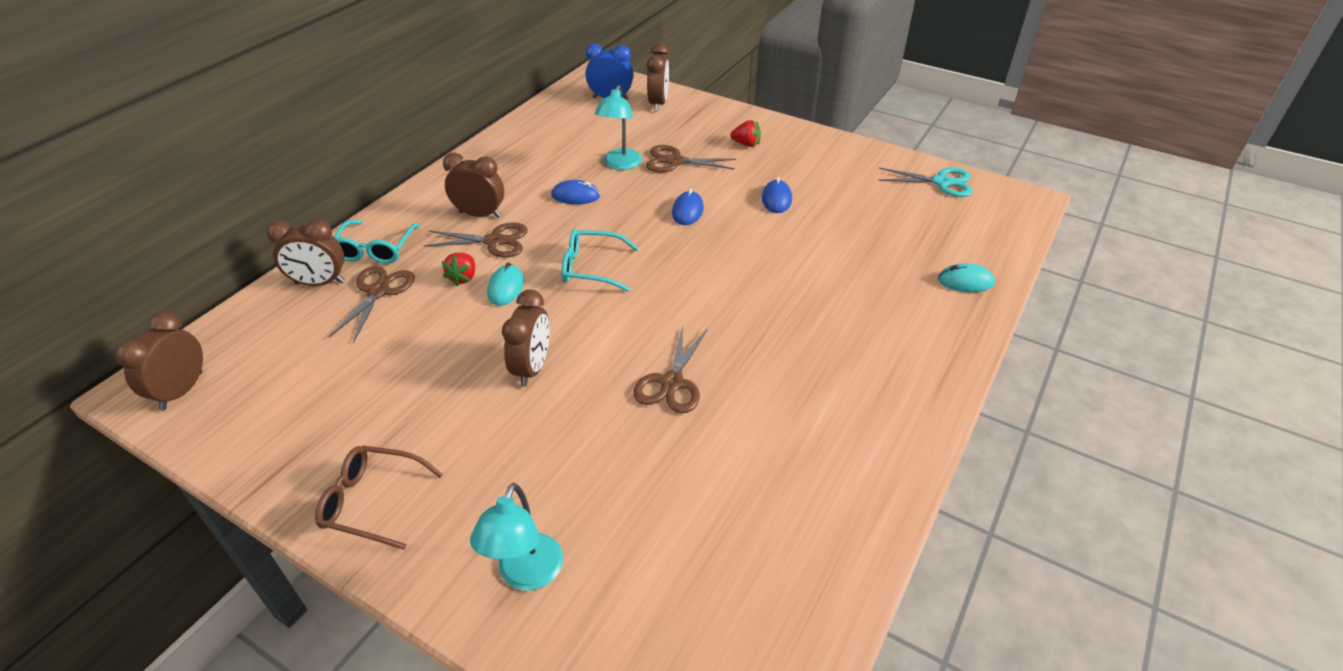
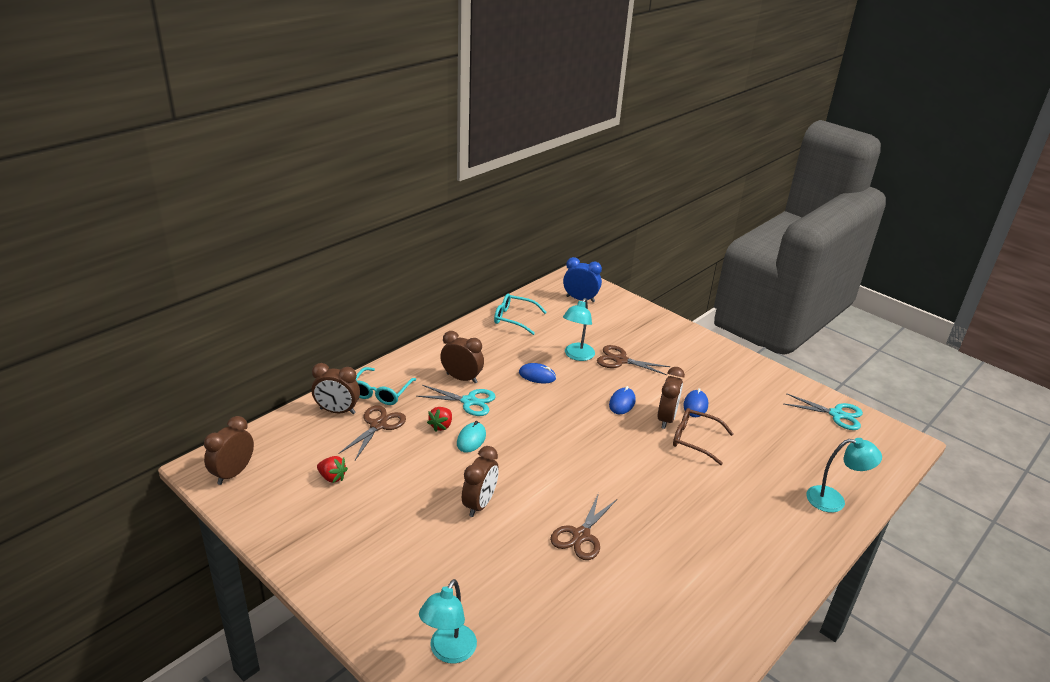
camera: 10 degrees right, 10 degrees down
brown glasses [315,446,443,550] -> brown glasses moved to [673,408,733,465]
brown scissors [423,223,528,257] -> turquoise scissors [416,385,496,416]
turquoise glasses [562,229,638,291] -> turquoise glasses moved to [494,294,547,335]
brown clock [647,43,669,112] -> brown clock moved to [657,367,685,429]
red strawberry [730,120,761,147] -> red strawberry moved to [317,456,348,483]
turquoise mouse [938,263,995,292] -> turquoise lamp [806,438,882,513]

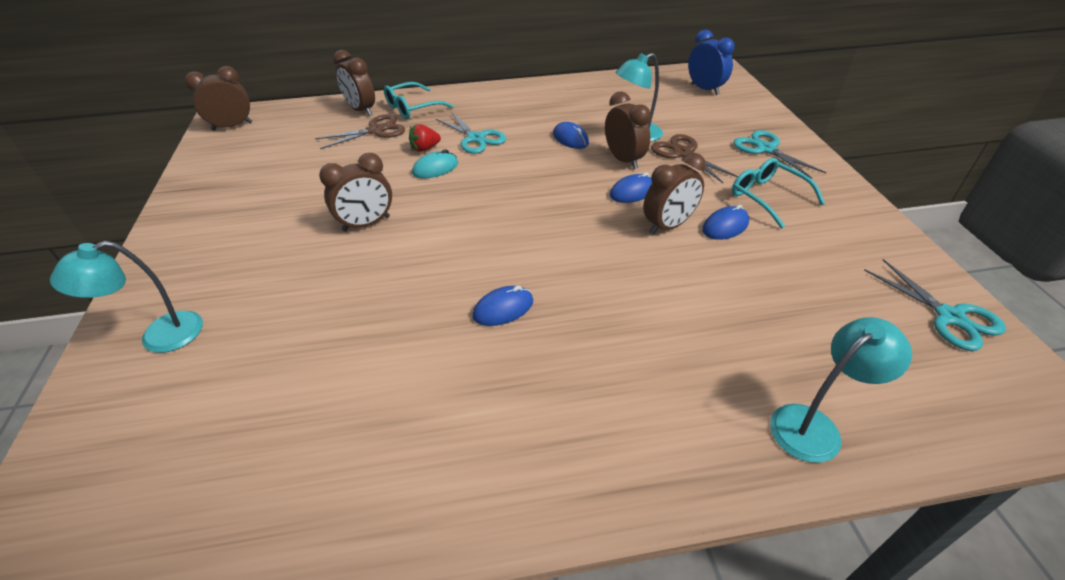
camera: 40 degrees right, 10 degrees up
red strawberry [317,456,348,483] -> none
brown clock [440,331,484,383] -> brown clock moved to [605,91,651,169]
turquoise glasses [494,294,547,335] -> turquoise glasses moved to [732,158,825,229]
brown scissors [550,493,616,560] -> none
brown glasses [673,408,733,465] -> none
turquoise lamp [806,438,882,513] -> turquoise lamp turned 75 degrees counterclockwise [770,317,912,463]
none -> blue mouse [472,286,533,326]
none -> turquoise scissors [733,130,826,179]

